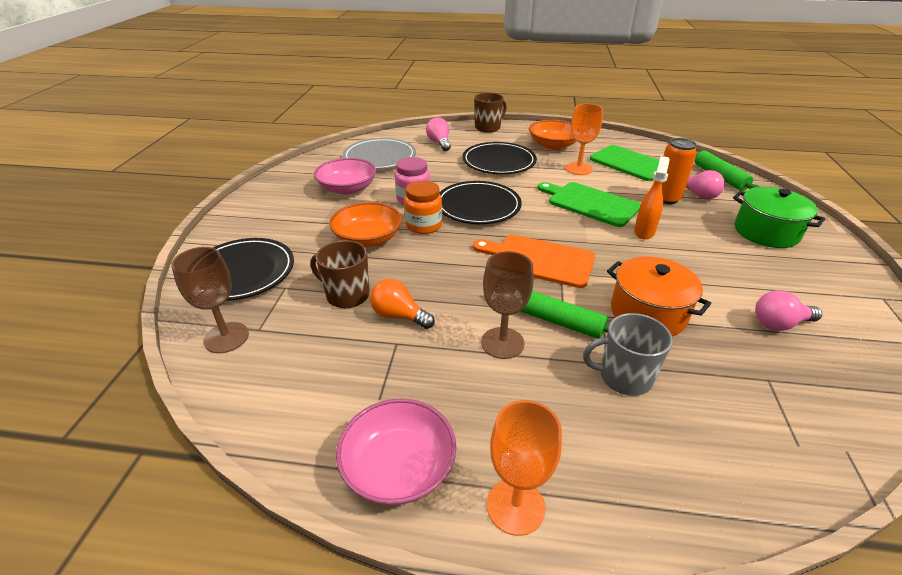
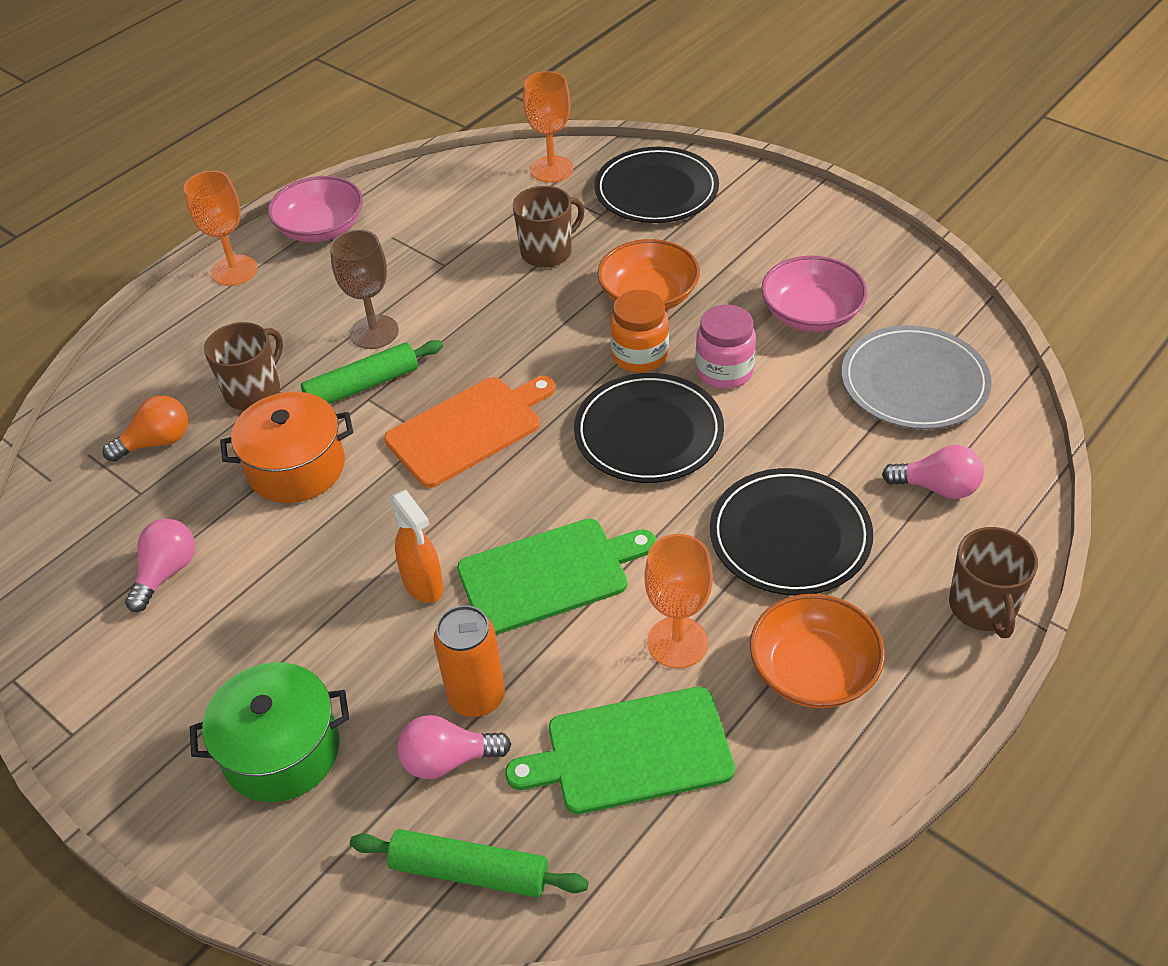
camera: 125 degrees right, 10 degrees up
brown goblet [171,247,249,353] -> orange goblet [523,71,573,183]
orange light bulb [370,279,435,329] -> orange light bulb moved to [103,396,188,462]
grey mug [583,313,673,396] -> brown mug [204,322,283,410]

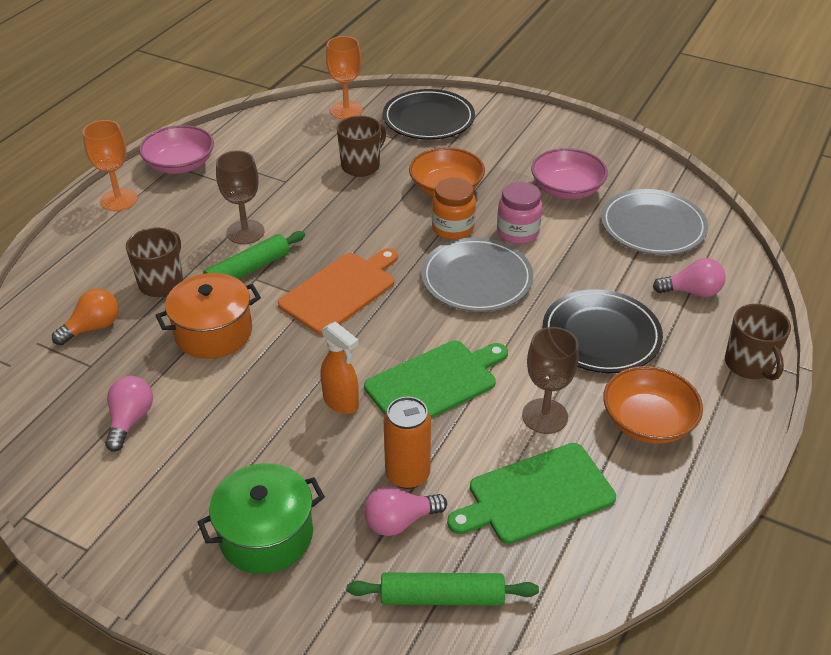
camera: 15 degrees left, 5 degrees down
black plate [574,373,724,483] -> grey plate [421,237,533,312]
orange goblet [644,534,713,669] -> brown goblet [522,327,579,434]

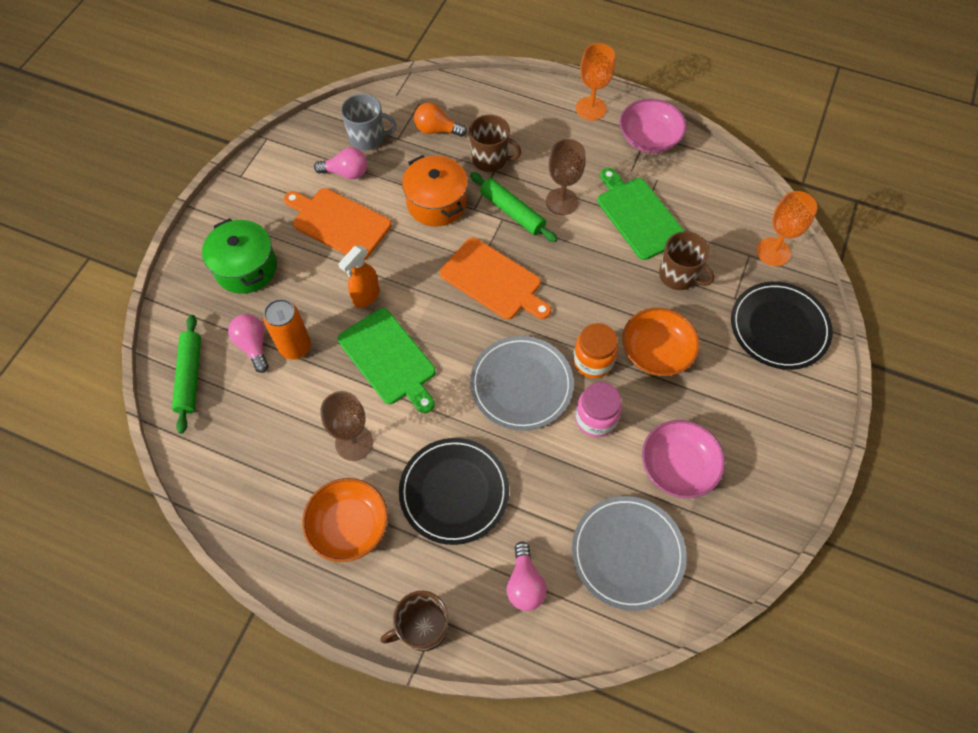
camera: 85 degrees right, 20 degrees up
orange light bulb [52,289,119,345] -> orange light bulb turned 150 degrees clockwise [414,103,467,137]
green cutting board [447,443,616,544] -> green cutting board moved to [597,168,684,260]
none -> orange cutting board [284,188,392,260]
none -> grey mug [341,94,397,150]

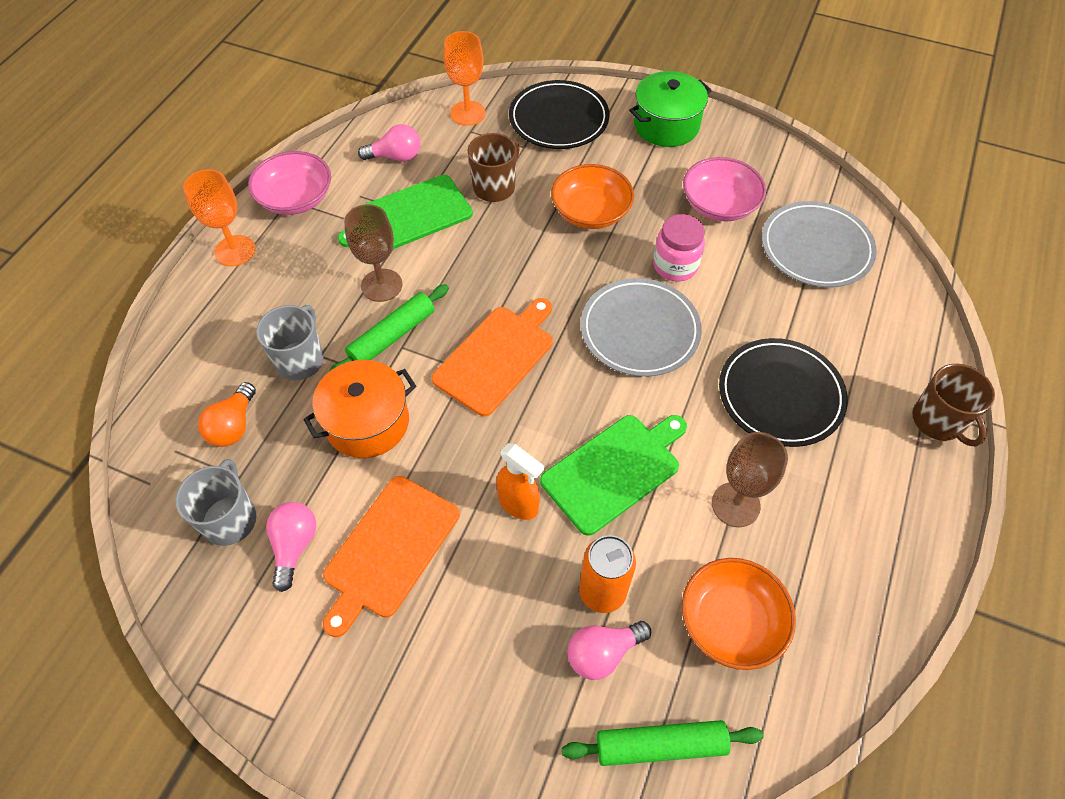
camera: 90 degrees left, 5 degrees down
green pot [202,218,277,294] -> green pot moved to [629,71,712,147]
orange bowl [302,478,388,562] -> orange bowl moved to [682,558,796,670]
brown mug [469,115,521,172] -> grey mug [256,305,324,380]
pink light bulb [506,541,547,611] -> pink light bulb moved to [358,124,420,162]
orange jar [573,323,618,378] -> none

